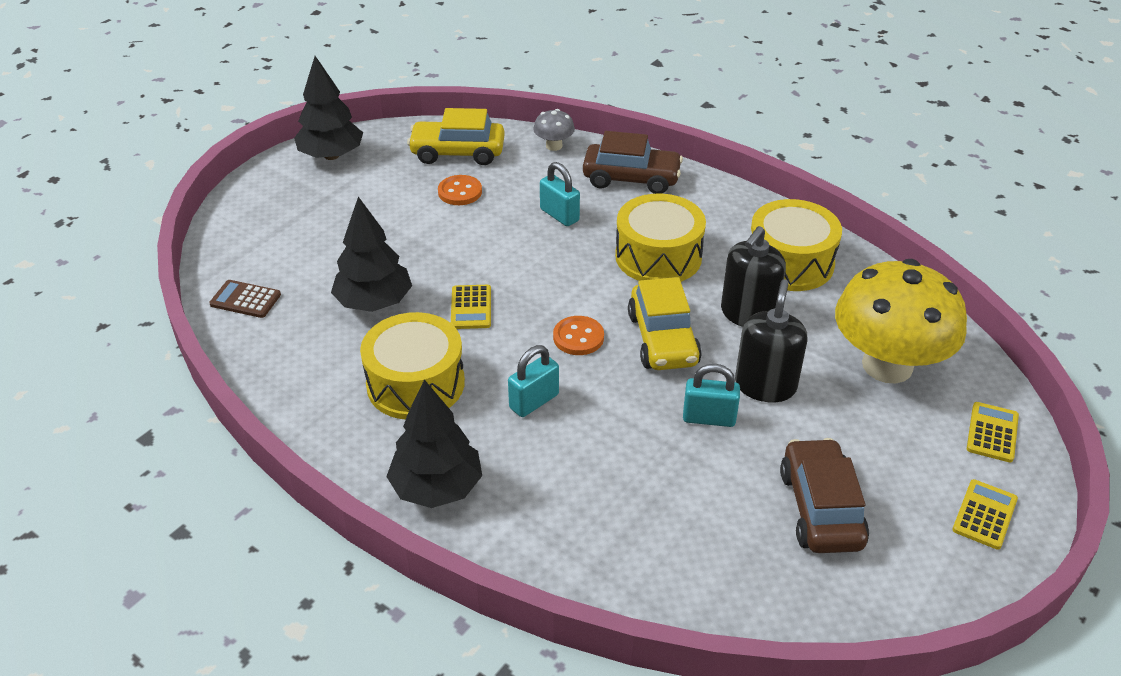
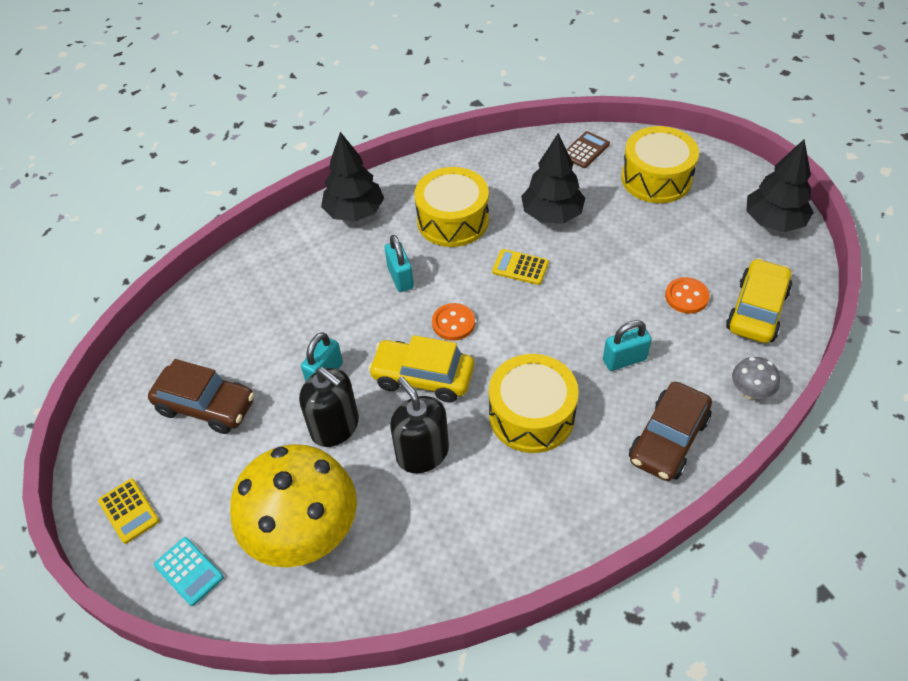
camera: 115 degrees right, 10 degrees up
yellow drum [751,199,842,291] -> yellow drum moved to [621,126,699,203]
yellow calculator [967,402,1019,462] -> turquoise calculator [154,537,224,606]

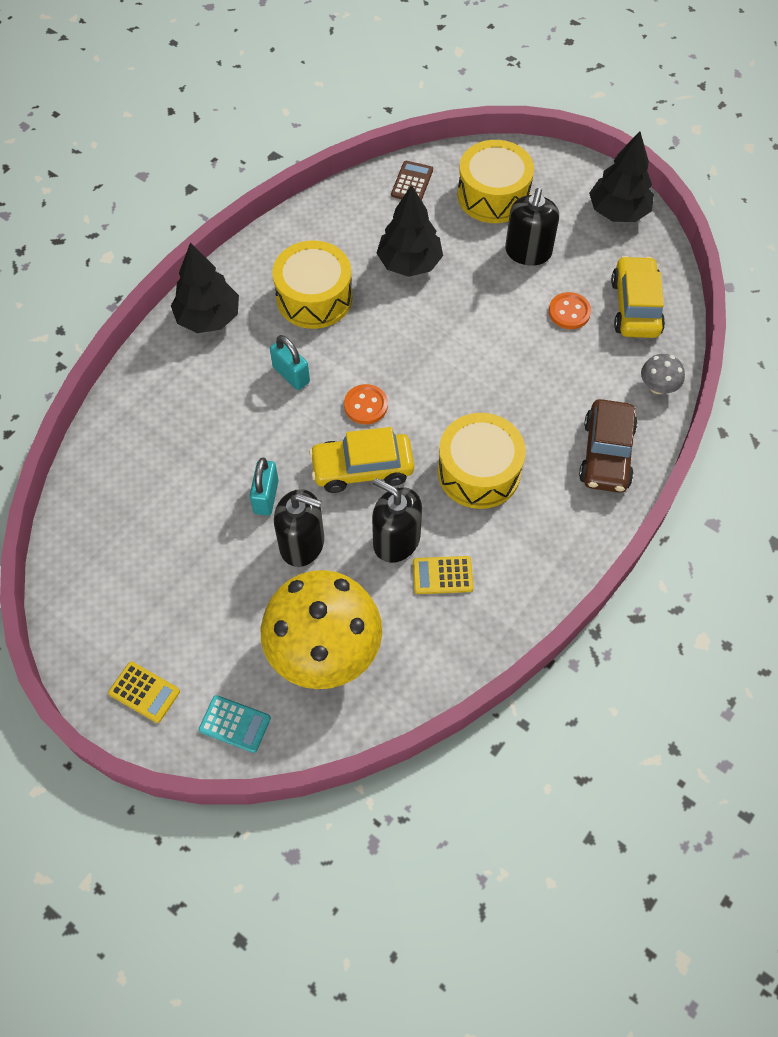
camera: 25 degrees left, 10 degrees up
brown car [148,359,255,434] -> none
yellow calculator [492,249,549,285] -> yellow calculator moved to [413,556,474,594]
turquoise padlock [603,320,652,371] -> none
none -> black soap dispenser [505,188,559,266]

